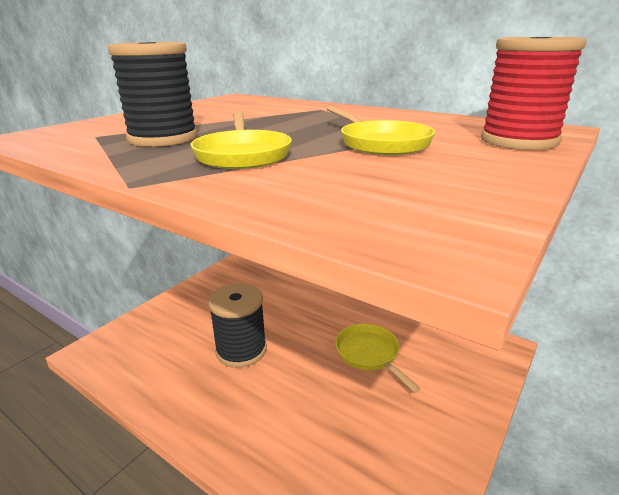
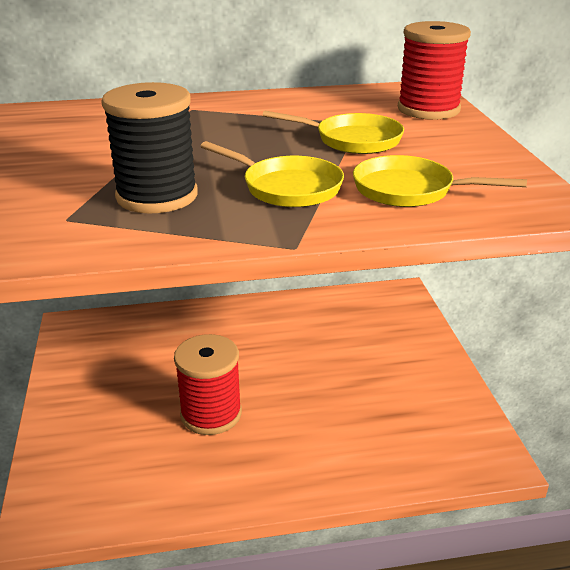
camera: 45 degrees left, 5 degrees up
black spool [208,283,267,368] -> red spool [174,334,242,435]
yellow pan [335,324,421,393] -> yellow pan moved to [353,155,527,207]

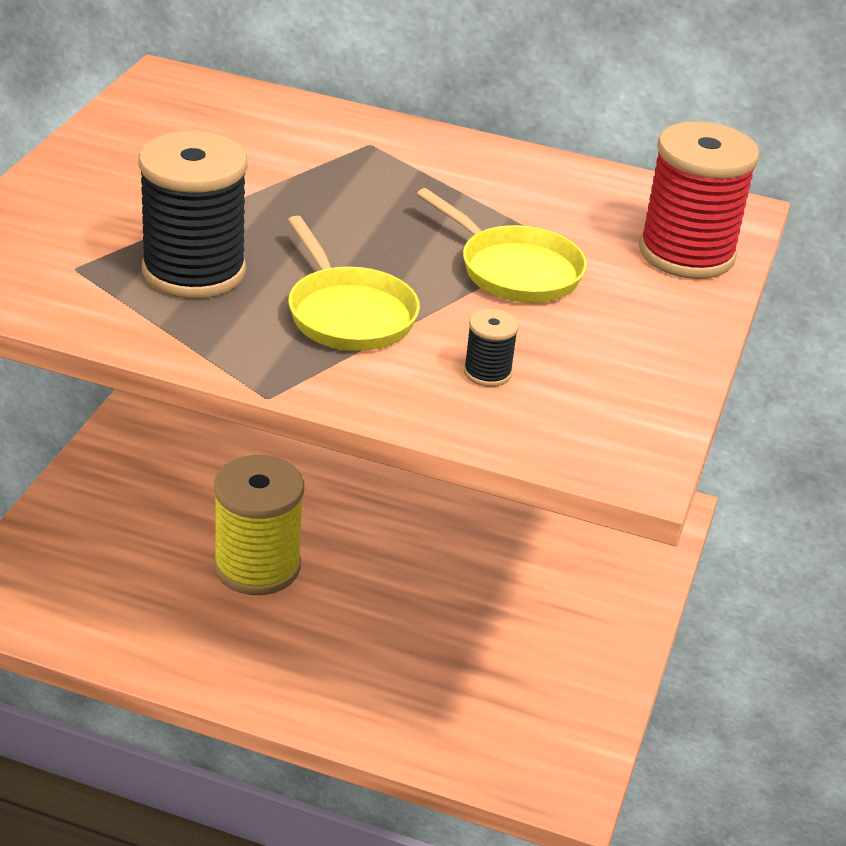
camera: 25 degrees right, 5 degrees up
red spool [174,334,242,435] -> yellow spool [214,455,304,595]
yellow pan [353,155,527,207] -> black spool [464,309,519,387]

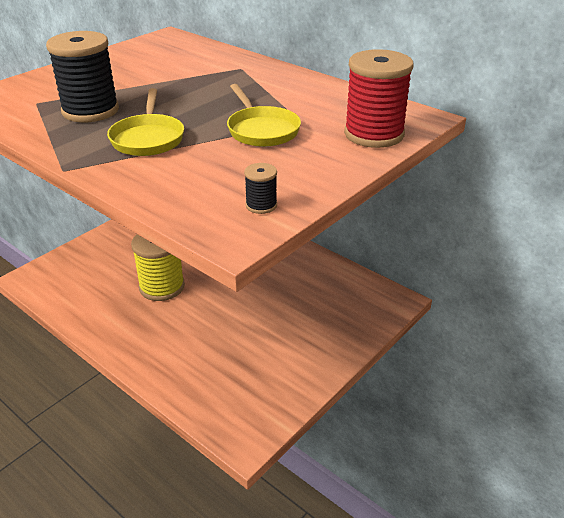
camera: 25 degrees right, 0 degrees up
black spool [464,309,519,387] -> black spool moved to [244,163,277,214]

